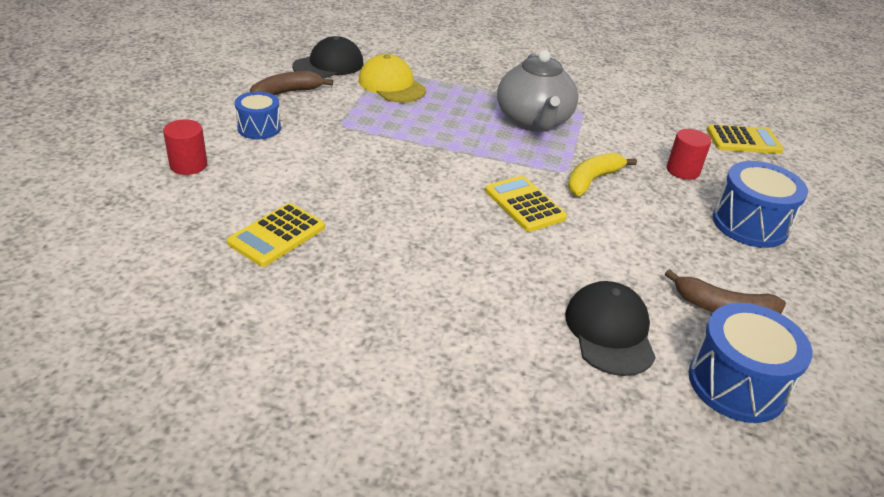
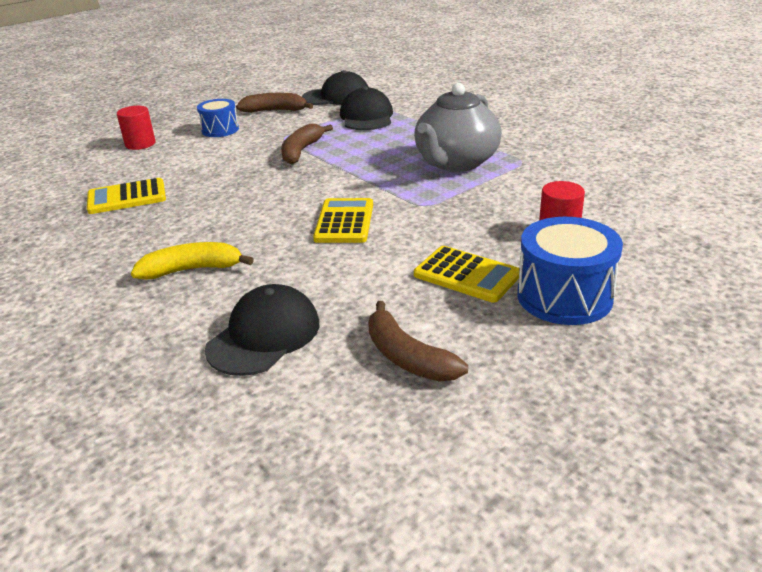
camera: 40 degrees right, 5 degrees down
yellow cap [358,54,426,103] -> black cap [340,87,393,130]
yellow banana [568,153,637,196] -> yellow banana moved to [131,242,254,280]
blue drum [689,303,812,423] -> none
yellow calculator [707,124,784,154] -> yellow calculator moved to [414,246,519,303]
none -> brown banana [281,124,333,164]

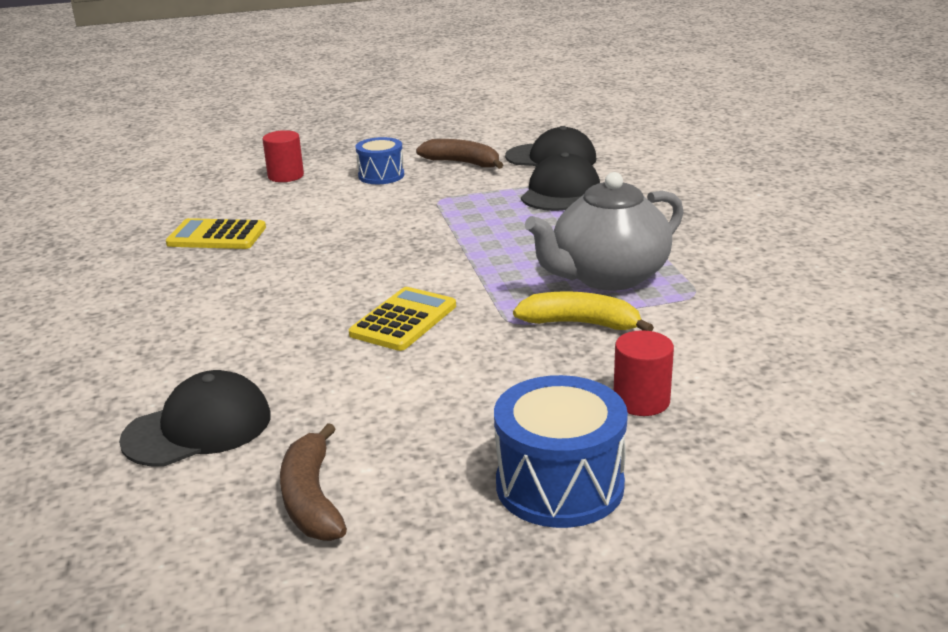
camera: 25 degrees right, 5 degrees down
yellow banana [131,242,254,280] -> yellow banana moved to [513,291,654,331]
brown banana [281,124,333,164] -> none
yellow calculator [414,246,519,303] -> none

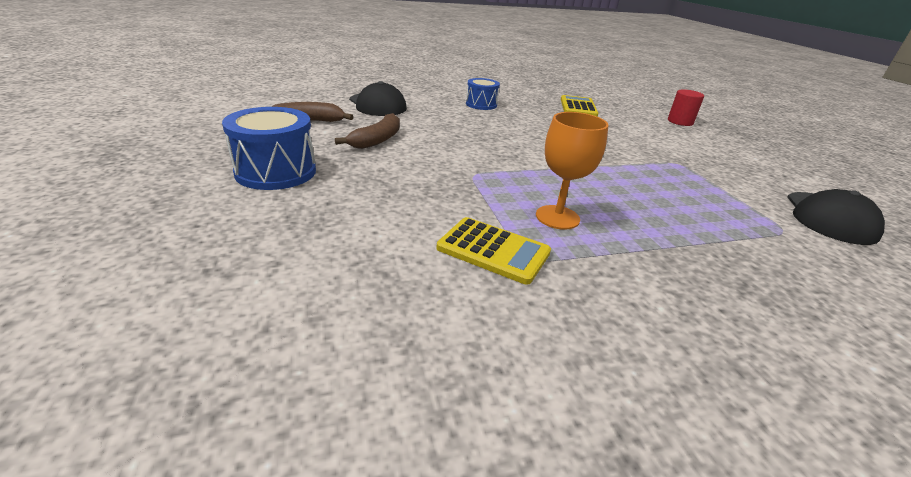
camera: 85 degrees right, 5 degrees up
yellow calculator [349,287,456,351] -> yellow calculator moved to [437,217,551,285]
blue drum [355,137,404,184] -> blue drum moved to [466,78,500,110]
brown banana [416,139,503,169] -> brown banana moved to [335,113,400,149]
yellow banana [513,291,654,331] -> none
black cap [521,152,600,211] -> none
grey teapot [525,172,684,291] -> orange goblet [536,112,609,230]
red cylinder [614,330,674,416] -> none

